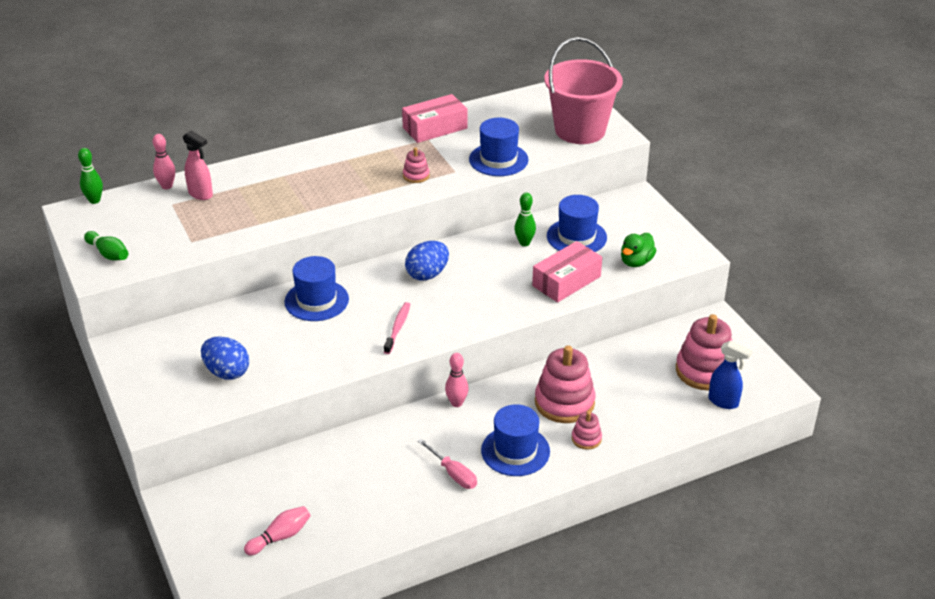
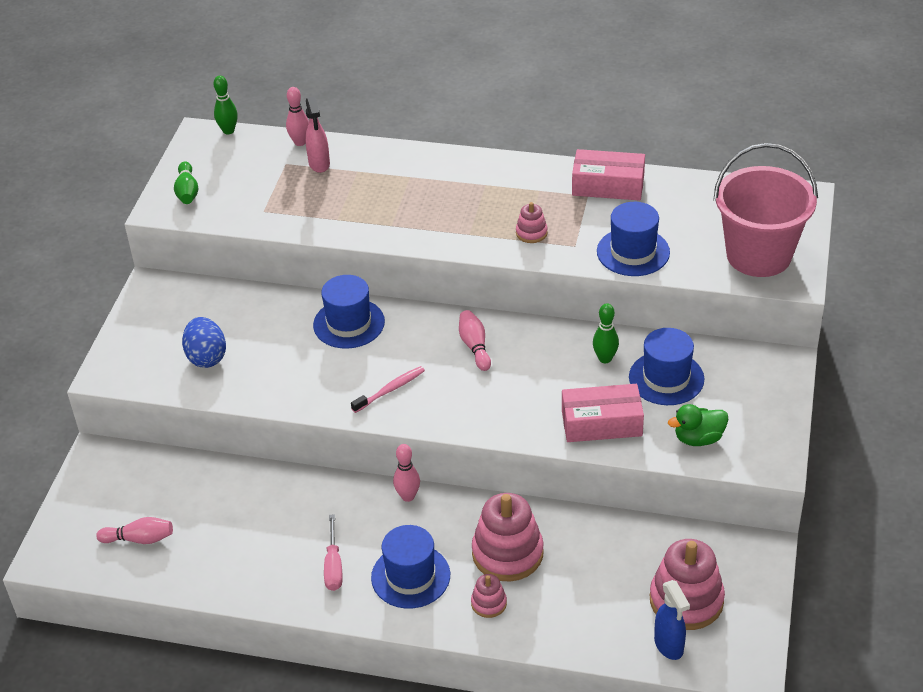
camera: 40 degrees right, 5 degrees up
blue egg [405,241,449,281] -> pink bowling pin [459,310,491,371]

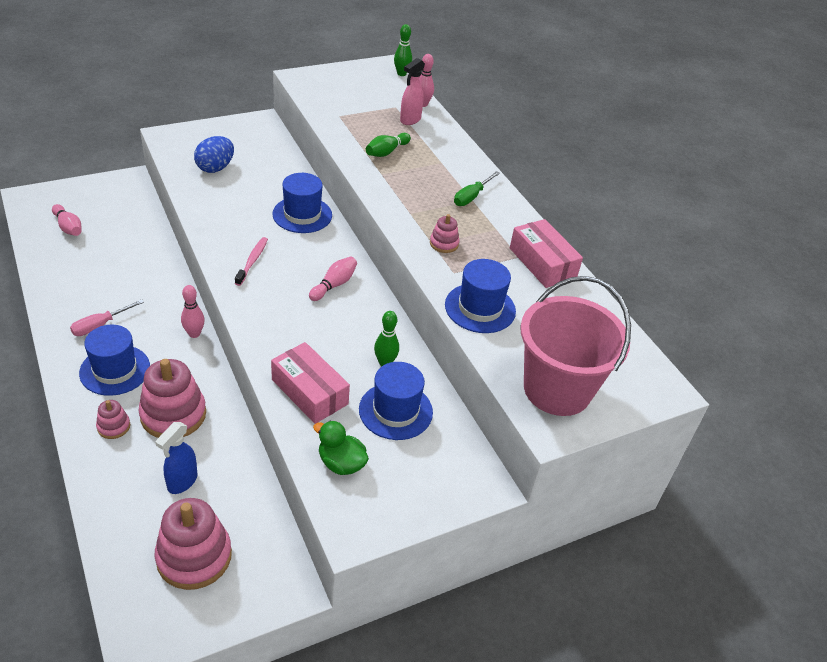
camera: 45 degrees right, 0 degrees up
green bowling pin [174,162,198,204] -> green bowling pin moved to [366,133,411,157]
pink toothbrush [351,366,425,413] -> pink toothbrush turned 90 degrees counterclockwise [235,237,268,286]
blue spray bottle [654,580,690,660] -> blue spray bottle moved to [155,422,198,494]
none -> green screwdriver [454,171,500,206]

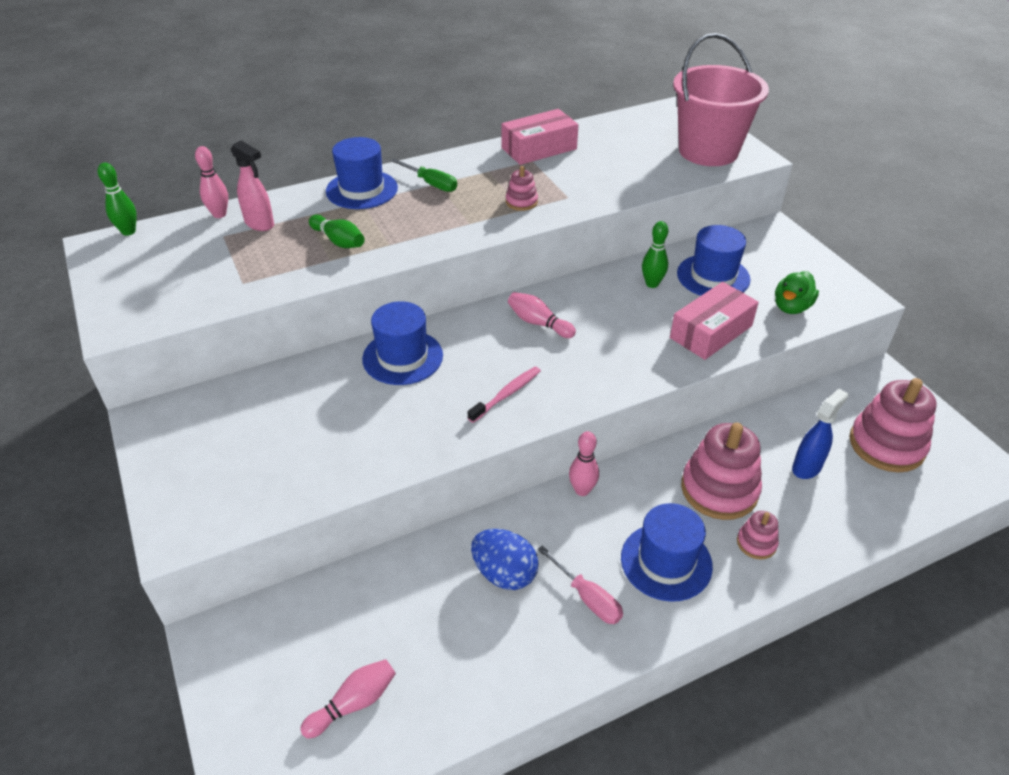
camera: 85 degrees left, 0 degrees up
blue spray bottle [155,422,198,494] -> blue spray bottle turned 75 degrees counterclockwise [792,389,848,479]
blue egg [194,136,234,173] -> blue egg moved to [471,529,539,590]
pink toothbrush [235,237,268,286] -> pink toothbrush turned 120 degrees clockwise [468,367,541,423]
blue hat [445,259,516,333] -> blue hat moved to [326,137,398,209]

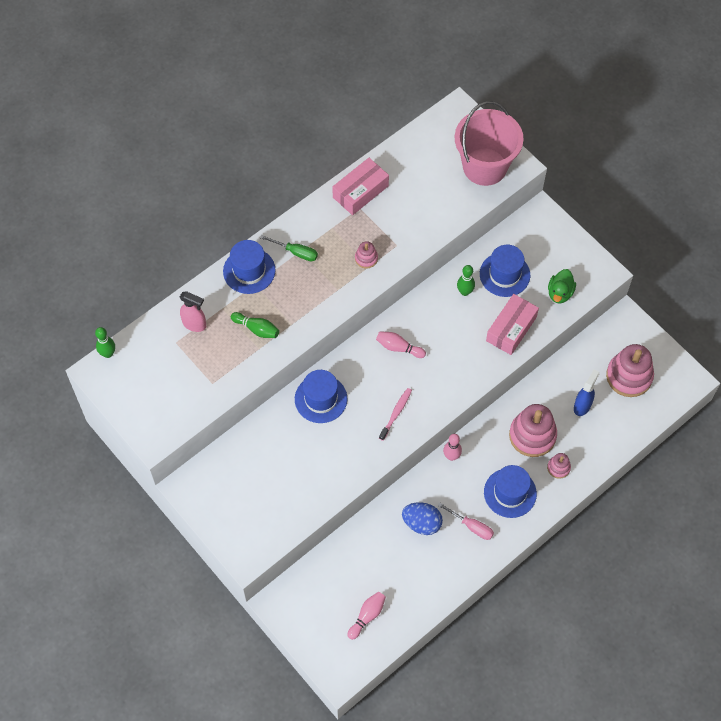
camera: 15 degrees left, 20 degrees up
pink bowling pin [195,146,228,218] -> none

